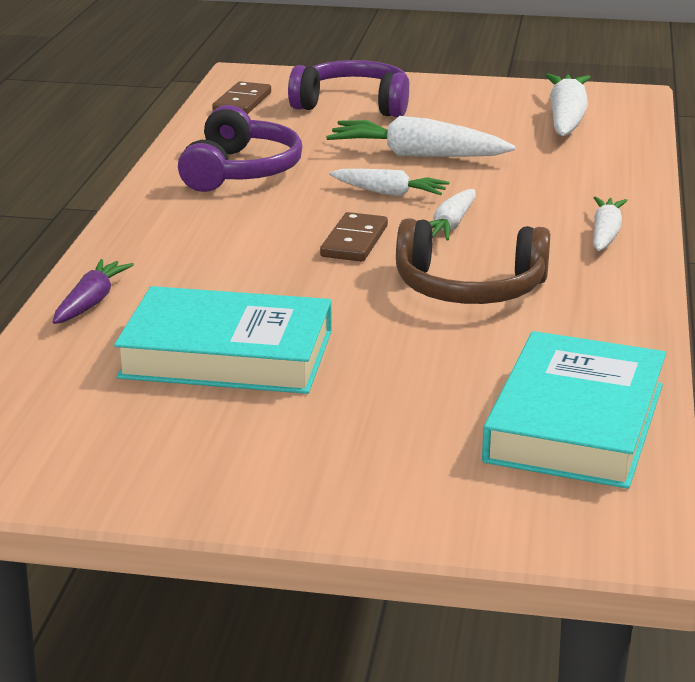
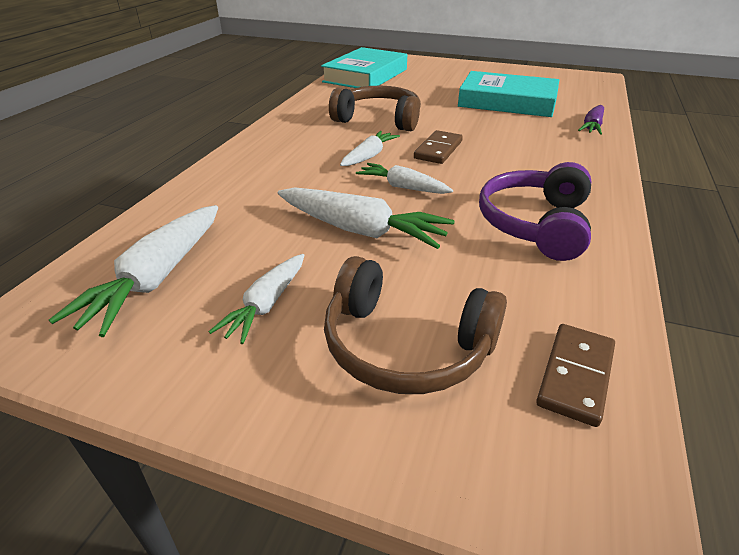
camera: 170 degrees left, 10 degrees up
purple headphones [288,60,409,117] -> brown headphones [324,256,507,394]
white carrot [593,196,628,251] -> white carrot moved to [209,254,305,344]

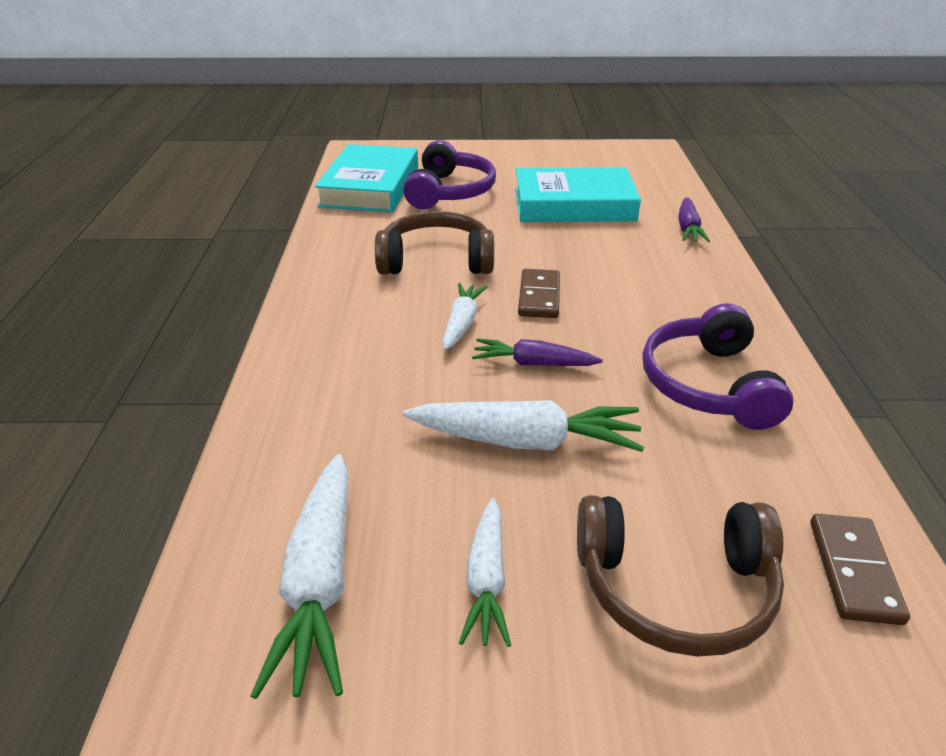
camera: 20 degrees left, 0 degrees up
white carrot [356,163,453,194] -> purple carrot [472,338,603,366]
none -> purple headphones [403,140,496,209]

